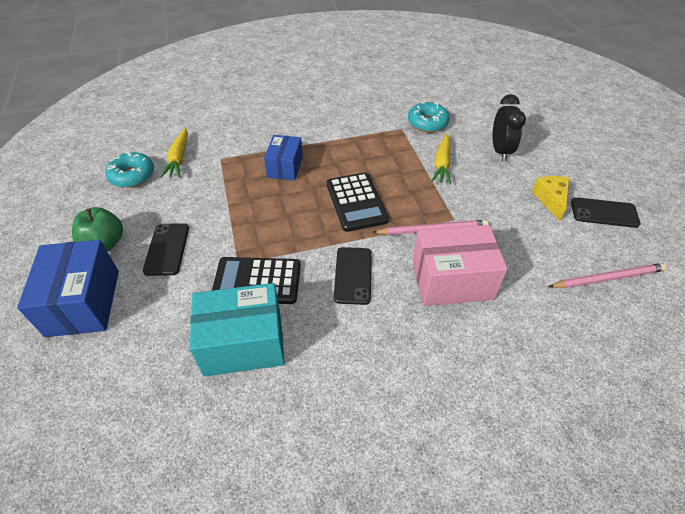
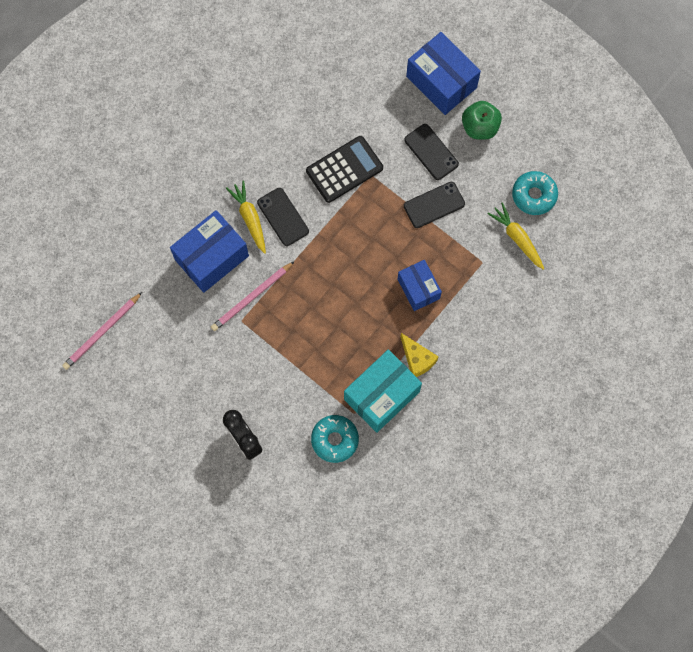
camera: 145 degrees right, 25 degrees up
turquoise box [189,283,285,377] -> turquoise box moved to [344,349,422,433]
black calculator [327,173,389,232] -> none
pink box [412,225,508,306] -> blue box [170,210,249,293]
yellow carrot [431,133,451,184] -> yellow carrot moved to [226,181,266,254]
yellow cheese [532,176,569,221] -> yellow cheese moved to [400,333,439,377]
black phone [571,197,641,228] -> black phone moved to [404,182,465,228]

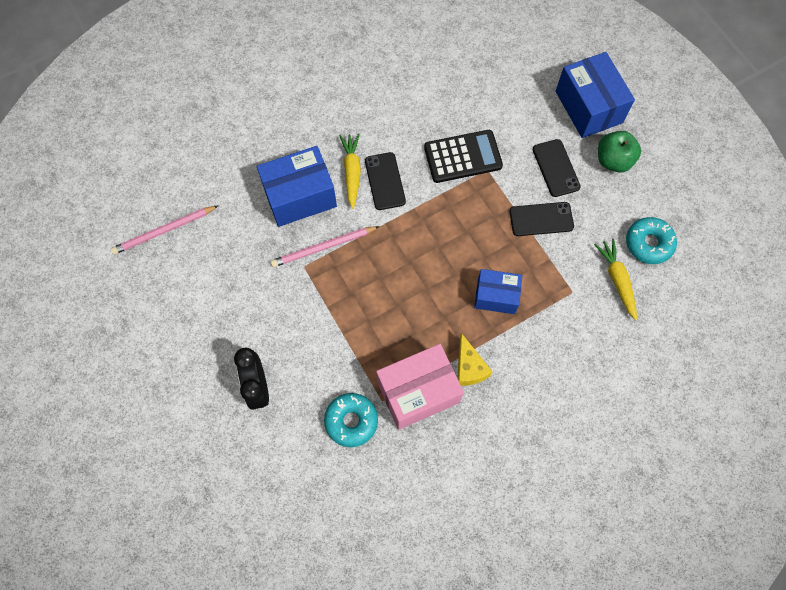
camera: 20 degrees right, 5 degrees down
turquoise box [344,349,422,433] -> pink box [376,344,464,430]
blue box [397,260,442,311] -> blue box turned 75 degrees counterclockwise [474,269,522,314]

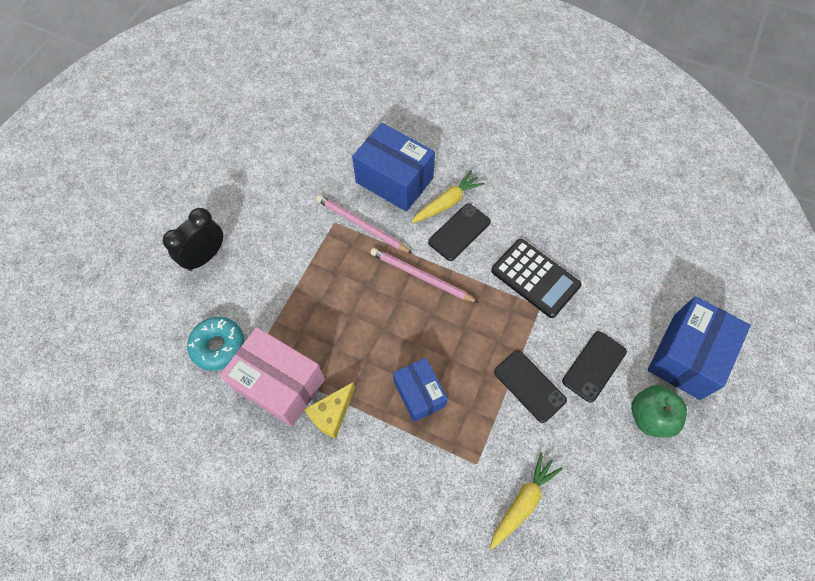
camera: 55 degrees right, 5 degrees down
pink pencil [111,205,219,255] -> pink pencil moved to [370,248,479,303]
turquoise donut [626,217,677,264] -> none

